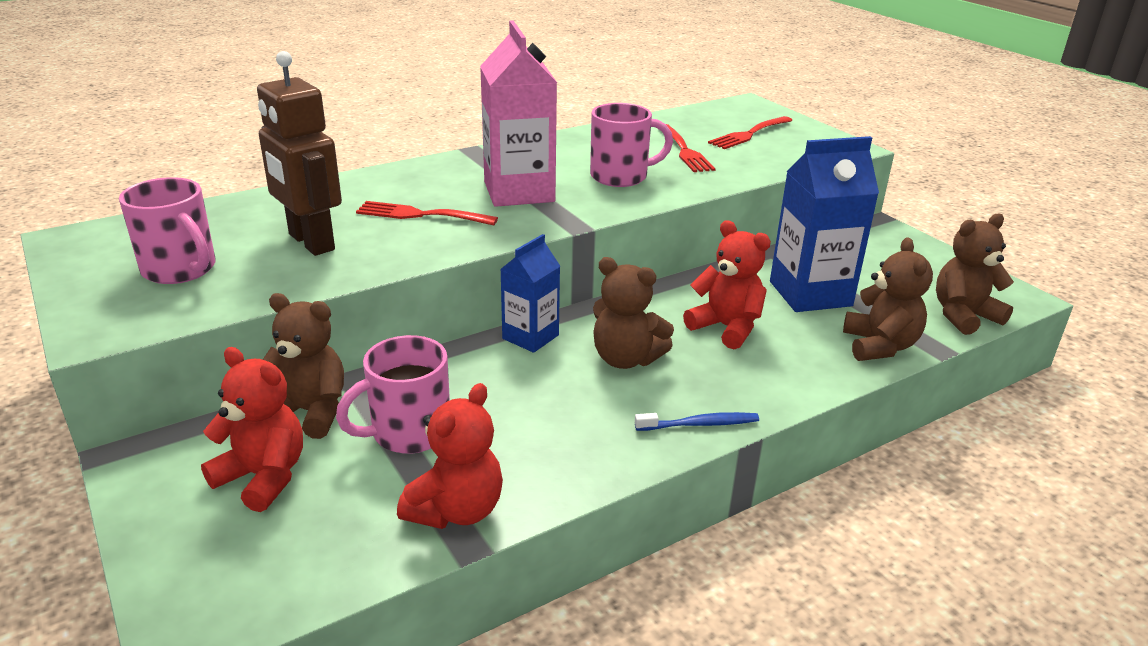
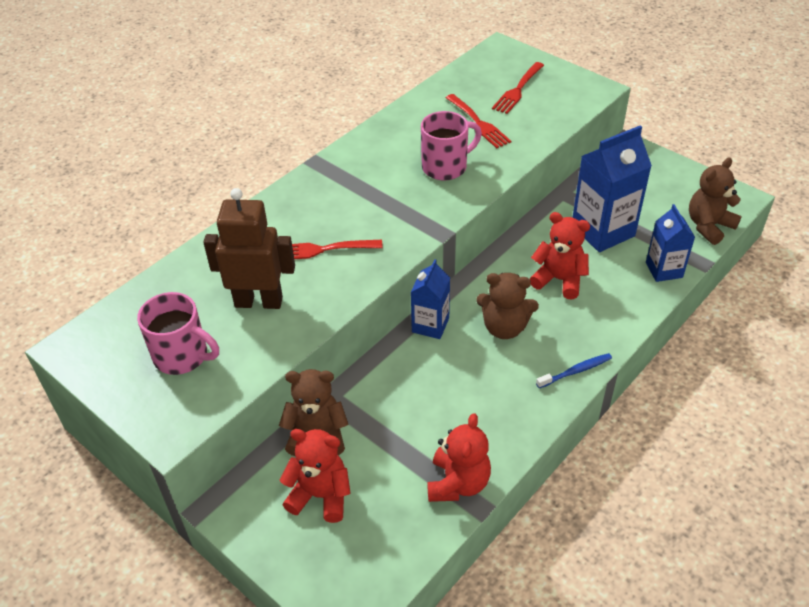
camera: 15 degrees left, 15 degrees up
brown robot [257,51,342,256] -> brown robot turned 150 degrees clockwise [203,188,295,309]
pink mug [336,335,450,454] -> none
pink carton [480,21,557,207] -> none
brown teddy bear [843,237,933,361] -> blue carton [646,204,695,282]

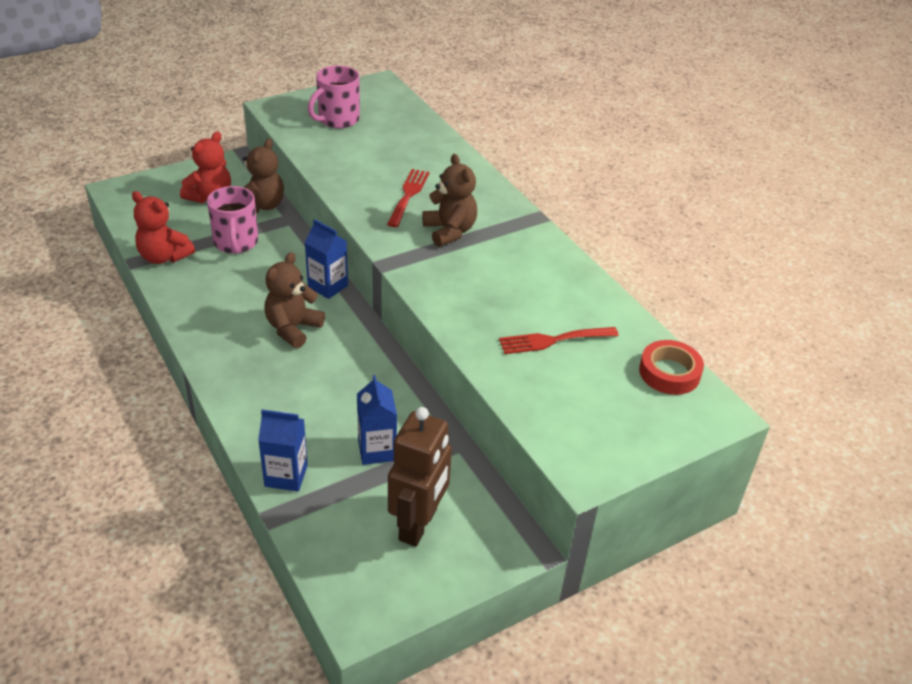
camera: 105 degrees right, 5 degrees down
brown robot [203,188,295,309] -> brown robot moved to [388,407,452,547]
pink mug [421,111,482,180] -> pink mug moved to [207,186,258,254]
red fork [492,62,544,114] -> none
red teddy bear [529,212,590,299] -> none
blue toothbrush [536,353,612,388] -> none
blue carton [572,125,652,252] -> blue carton [357,375,397,465], size x0.60
brown teddy bear [689,158,742,245] -> brown teddy bear moved to [422,154,477,247]
none -> red tape [639,340,704,395]

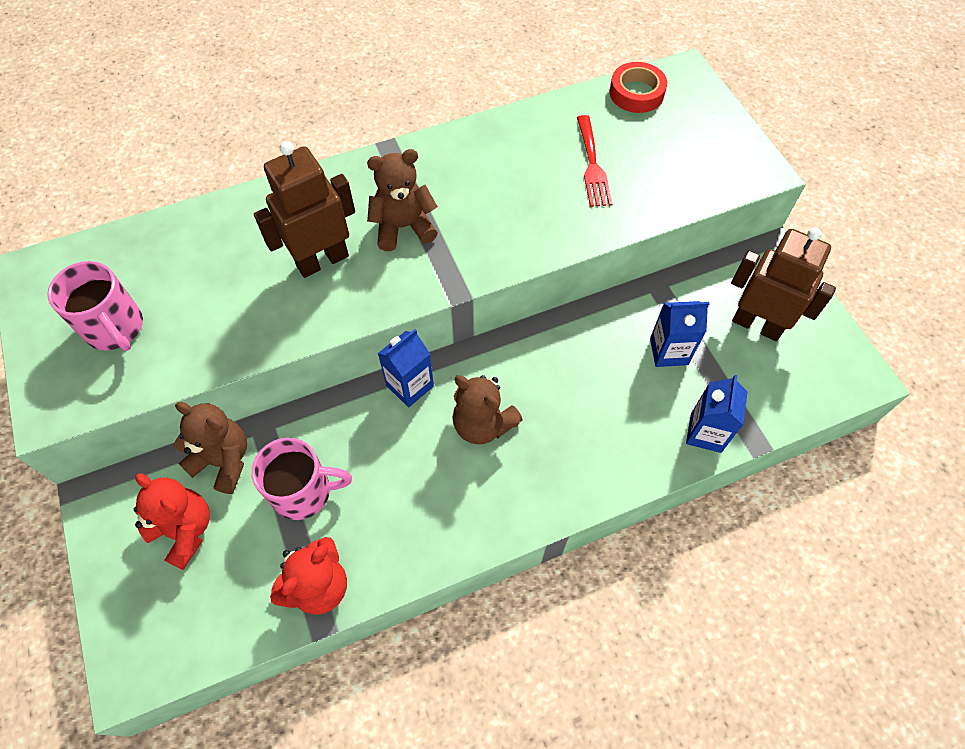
camera: 80 degrees left, 20 degrees up
red fork [387,169,429,227] -> brown robot [254,141,355,278]

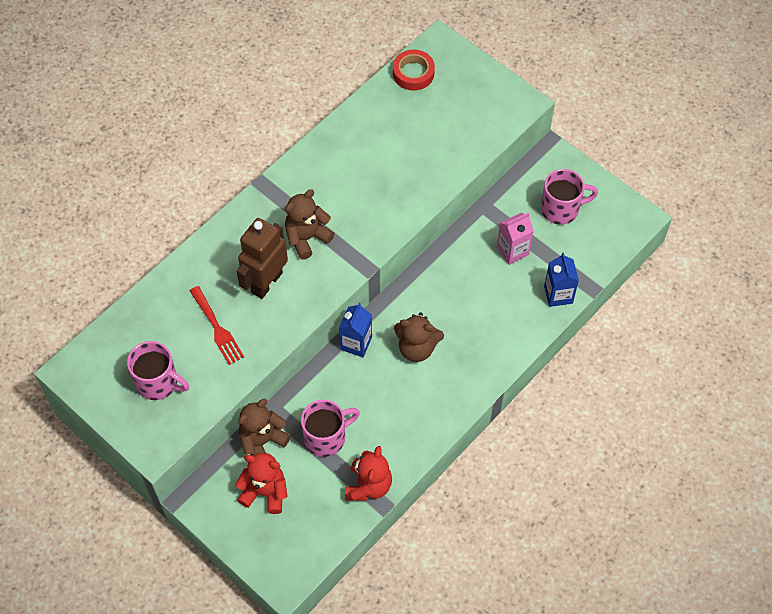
camera: 25 degrees left, 0 degrees up
brown teddy bear [174,402,247,494] -> brown teddy bear turned 45 degrees counterclockwise [238,398,291,456]
red fork [577,115,613,207] -> red fork moved to [190,286,244,365]
blue carton [650,301,710,367] -> pink carton [497,213,534,265]
brown robot [731,227,836,341] -> pink mug [541,169,598,225]

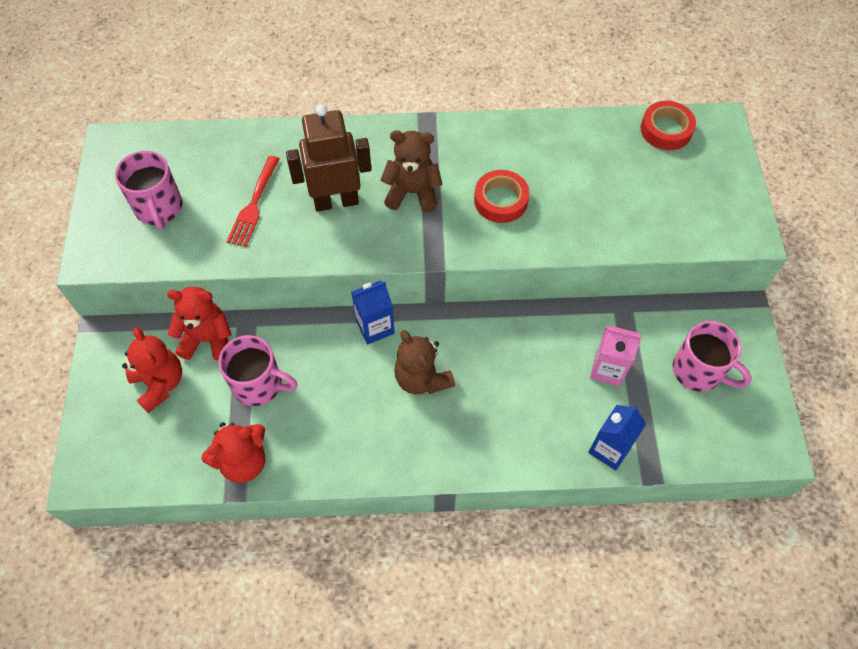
camera: 45 degrees right, 0 degrees up
brown teddy bear [238,398,291,456] -> red teddy bear [167,286,231,360]
none -> red tape [474,170,529,223]

